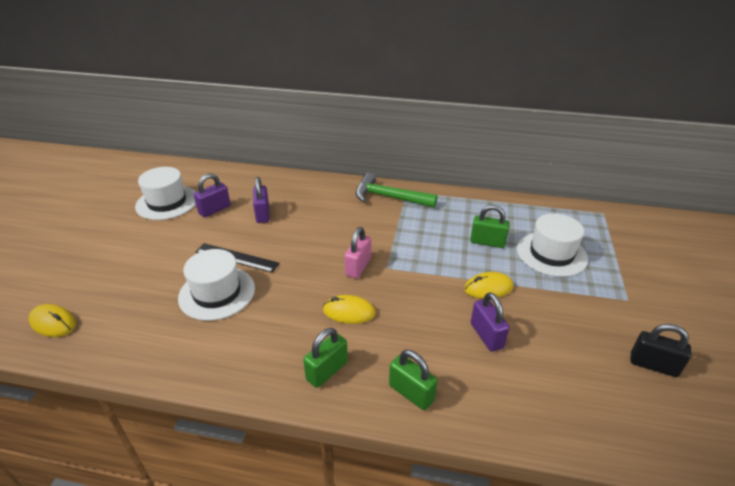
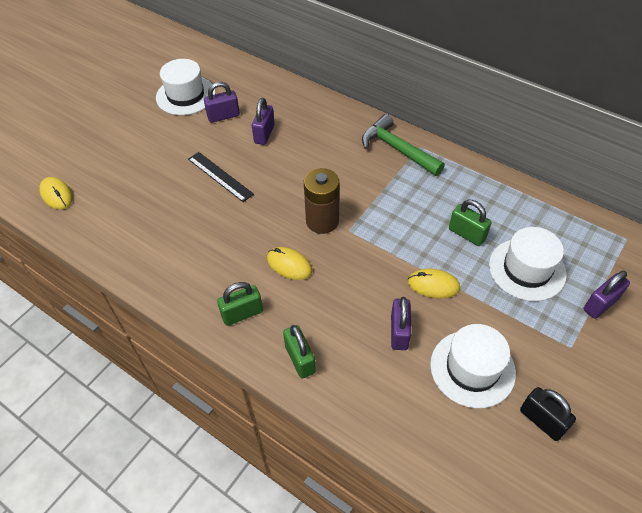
camera: 25 degrees right, 15 degrees up
white hat [178,249,255,321] -> white hat moved to [430,324,516,408]
pink padlock [344,227,371,279] -> brown battery [304,168,339,234]
none -> purple padlock [584,271,630,319]

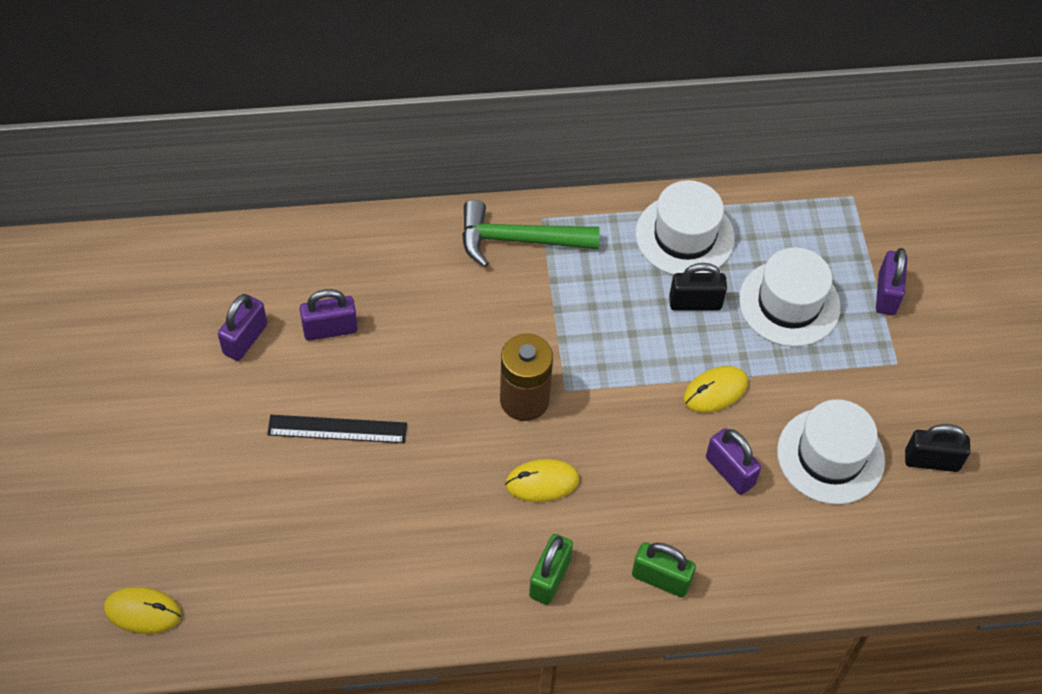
camera: 45 degrees left, 5 degrees up
white hat [156,59,216,115] -> white hat moved to [636,180,735,275]
purple padlock [252,98,275,145] -> purple padlock turned 75 degrees counterclockwise [300,289,358,341]
green padlock [449,200,492,246] -> black padlock [669,263,727,311]

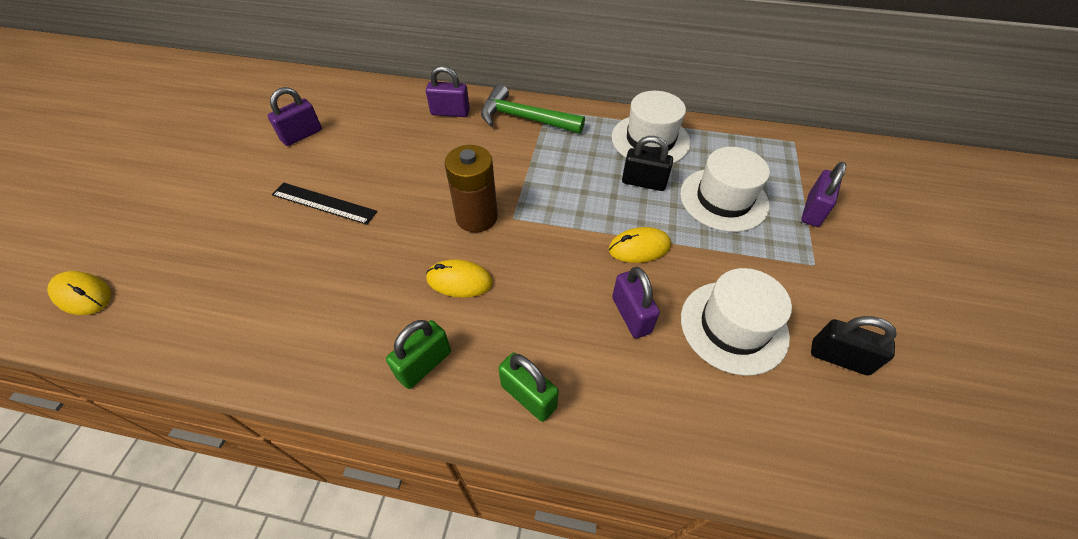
camera: 20 degrees right, 5 degrees down
purple padlock [300,289,358,341] -> purple padlock moved to [426,66,470,117]

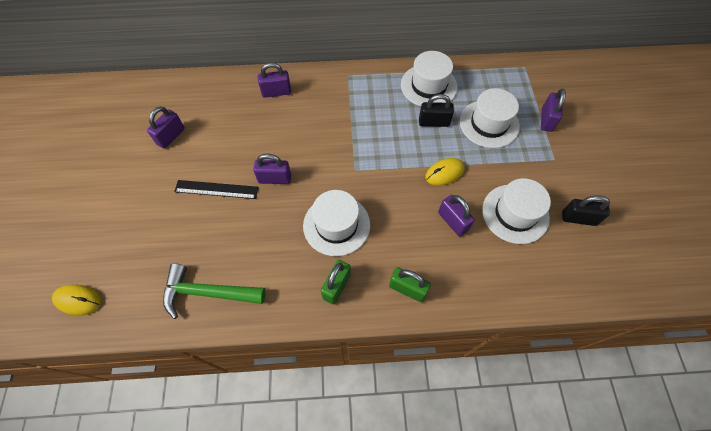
camera: 15 degrees left, 10 degrees up
yellow mouse [426,259,493,298] -> white hat [303,190,370,256]
brown battery [445,145,498,232] -> none
green hammer [481,84,585,134] -> green hammer moved to [163,263,266,319]
none -> purple padlock [253,154,291,184]

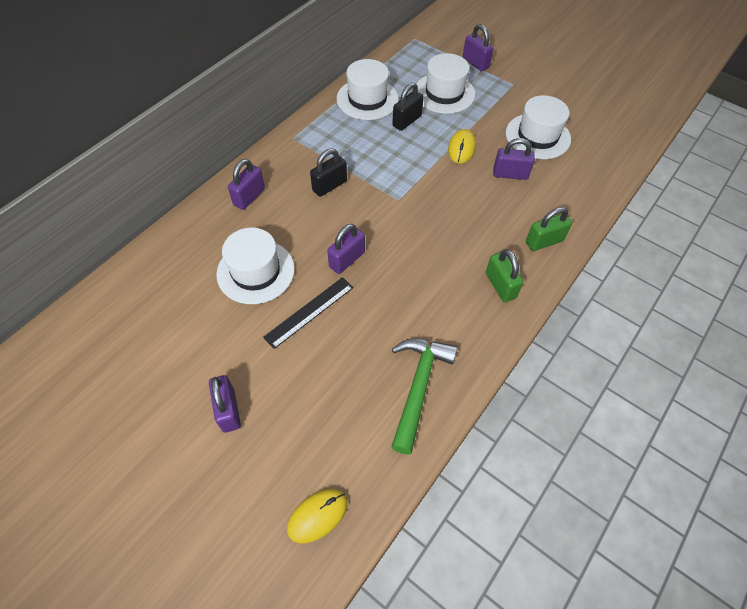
camera: 50 degrees left, 5 degrees down
purple padlock [147,106,185,149] -> purple padlock moved to [209,375,241,433]
green hammer [163,263,266,319] -> green hammer turned 150 degrees clockwise [391,339,457,454]
white hat [303,190,370,256] -> white hat moved to [216,228,295,304]
black padlock [562,195,610,226] -> black padlock moved to [310,148,347,197]

